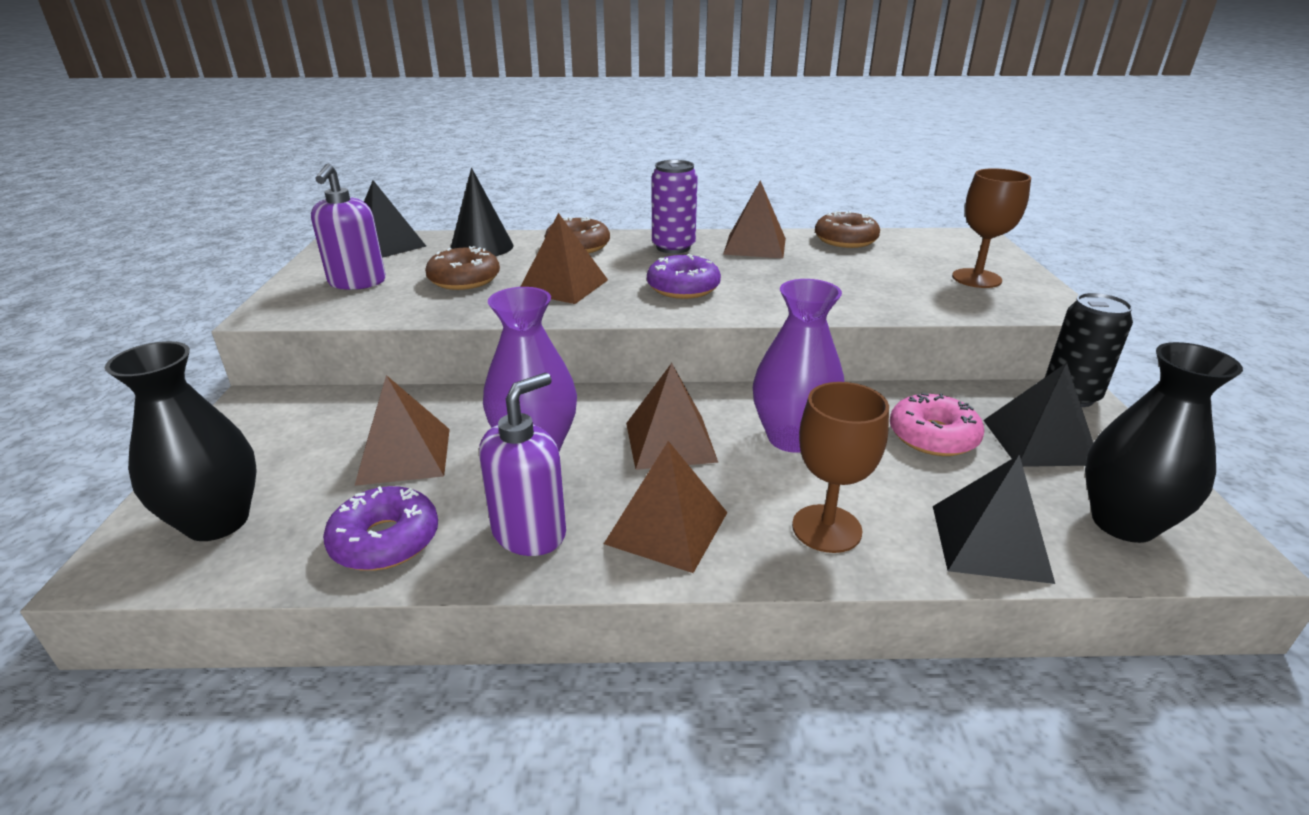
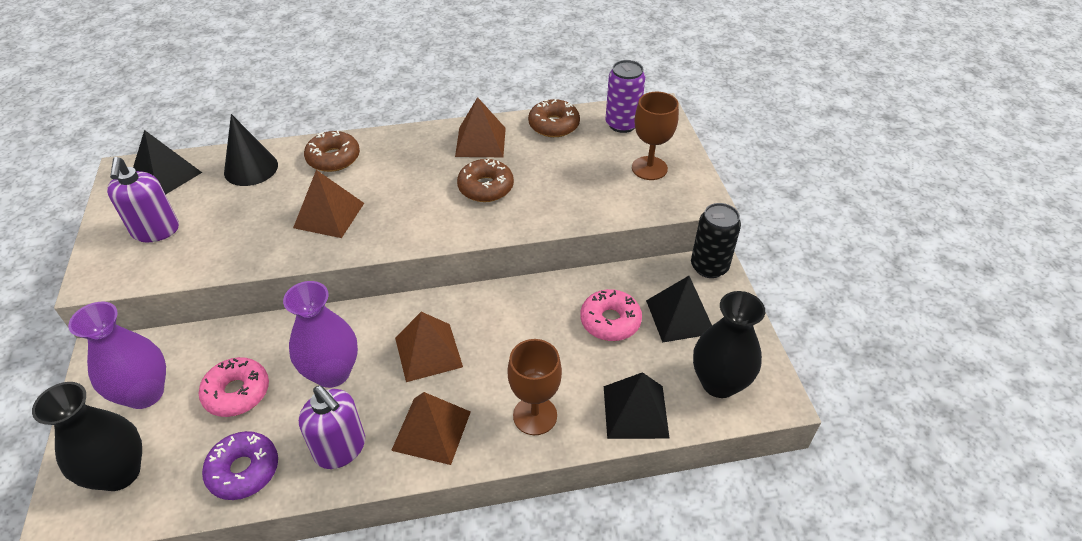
camera: 10 degrees left, 15 degrees up
brown pyramid [355,375,450,486] -> pink donut [199,357,269,417]
brown donut [425,246,500,290] -> brown donut moved to [457,159,514,202]
purple soap dispenser [479,373,566,556] -> purple soap dispenser turned 105 degrees clockwise [299,386,365,469]
purple donut [647,254,721,299] -> none
purple can [652,160,698,254] -> purple can moved to [606,60,645,133]
purple vase [753,279,844,453] -> purple vase moved to [68,302,166,409]

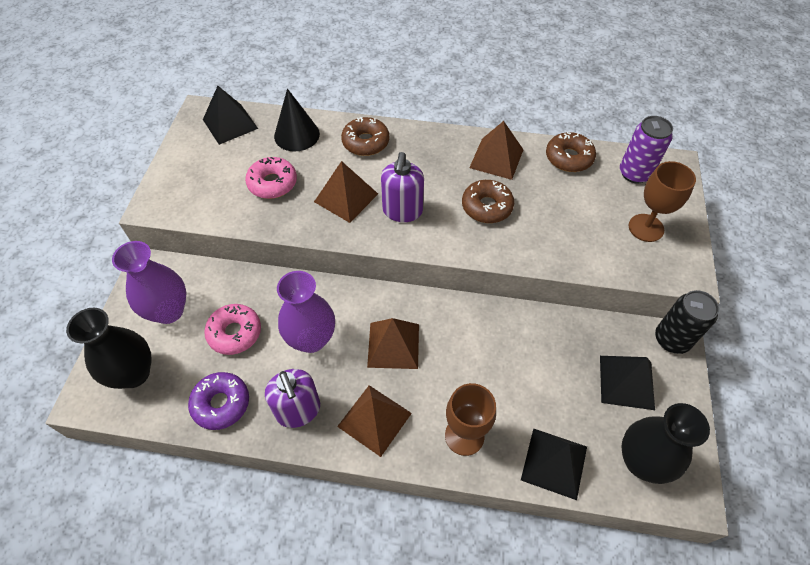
camera: 20 degrees right, 10 degrees up
purple soap dispenser [107,157,179,242] -> purple soap dispenser moved to [381,152,424,222]
pink donut [580,289,642,341] -> pink donut moved to [245,157,297,199]

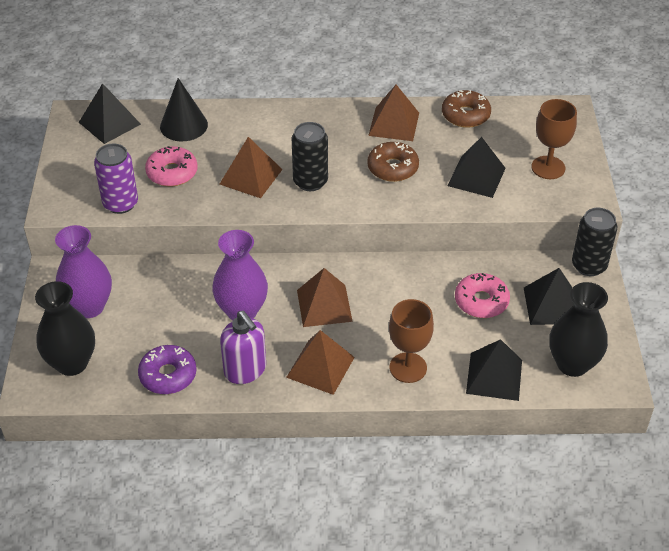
camera: 10 degrees left, 10 degrees down
pink donut [204,304,261,355] -> pink donut moved to [455,273,510,318]
brown donut [341,117,389,156] -> none
purple soap dispenser [381,152,424,222] -> black can [292,122,328,191]
purple can [620,116,673,183] -> purple can moved to [94,143,138,214]
none -> black pyramid [447,137,506,198]

